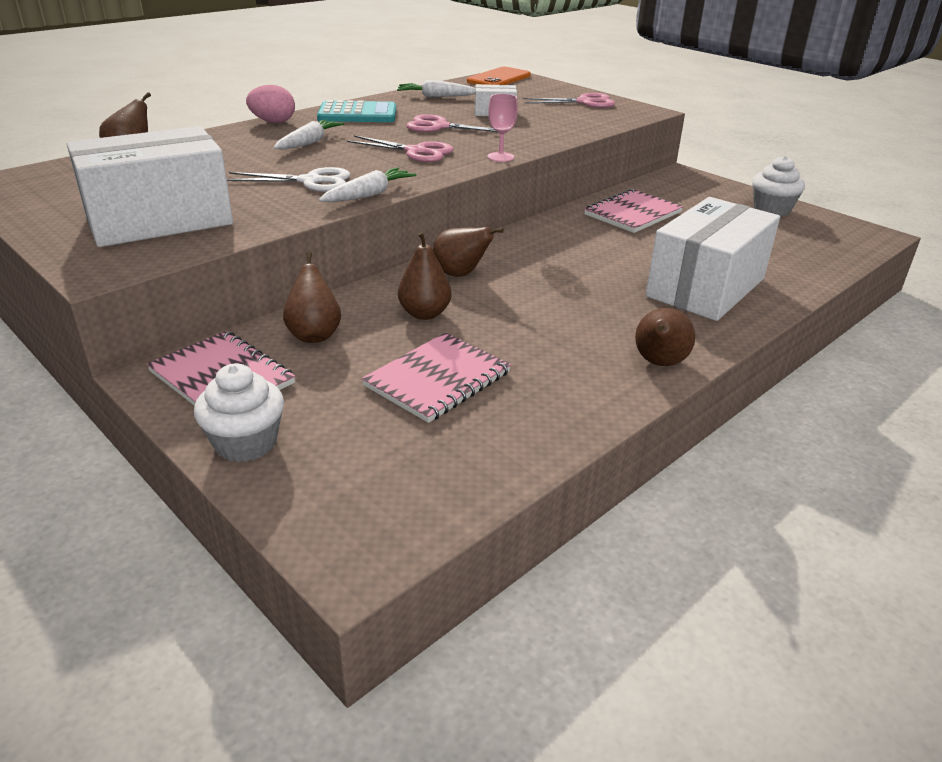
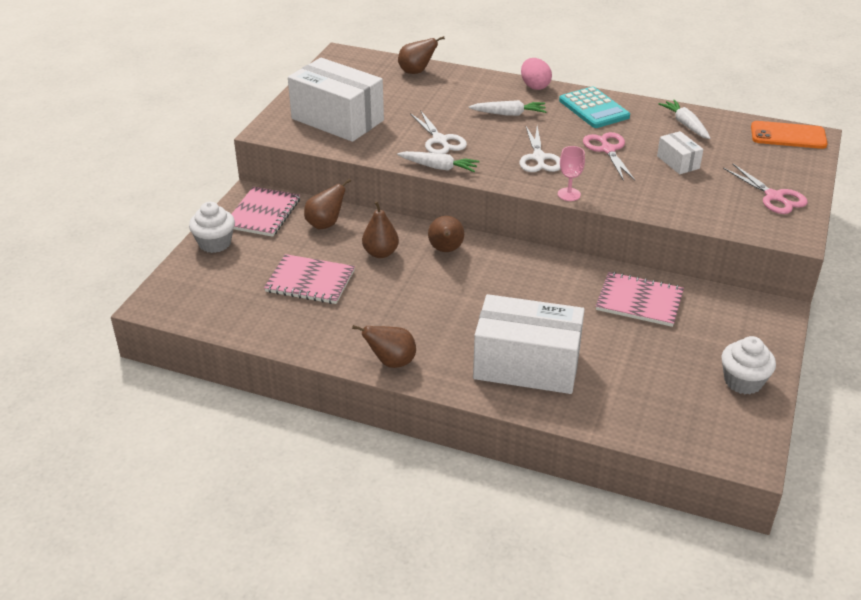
camera: 65 degrees right, 5 degrees up
pink scissors [347,135,453,162] -> white scissors [519,126,560,172]

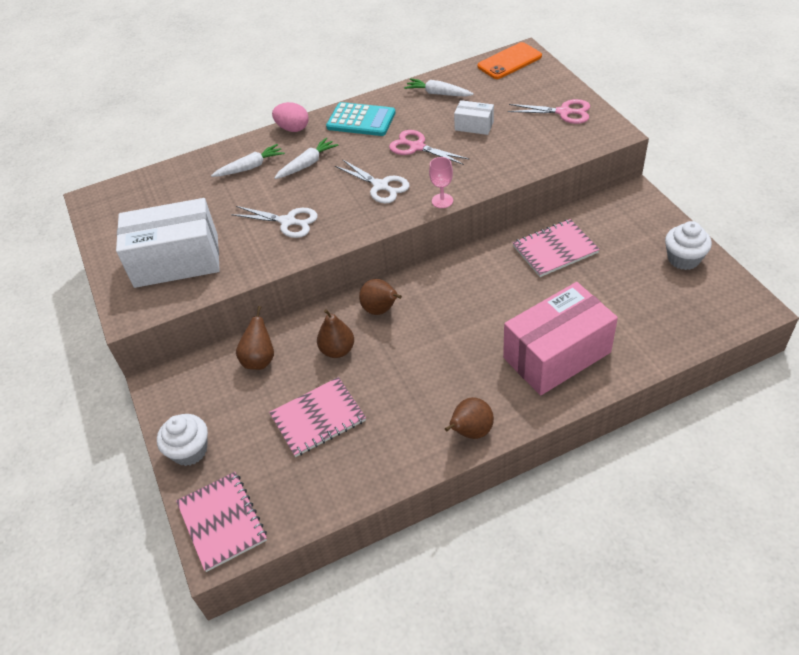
camera: 40 degrees left, 10 degrees up
pink notebook [232,187,300,237] -> pink notebook moved to [176,472,267,572]
white carrot [397,151,480,172] -> white carrot moved to [211,144,285,177]
brown pear [398,36,445,74] -> none
white box [473,294,585,394] -> pink box [503,282,618,395]

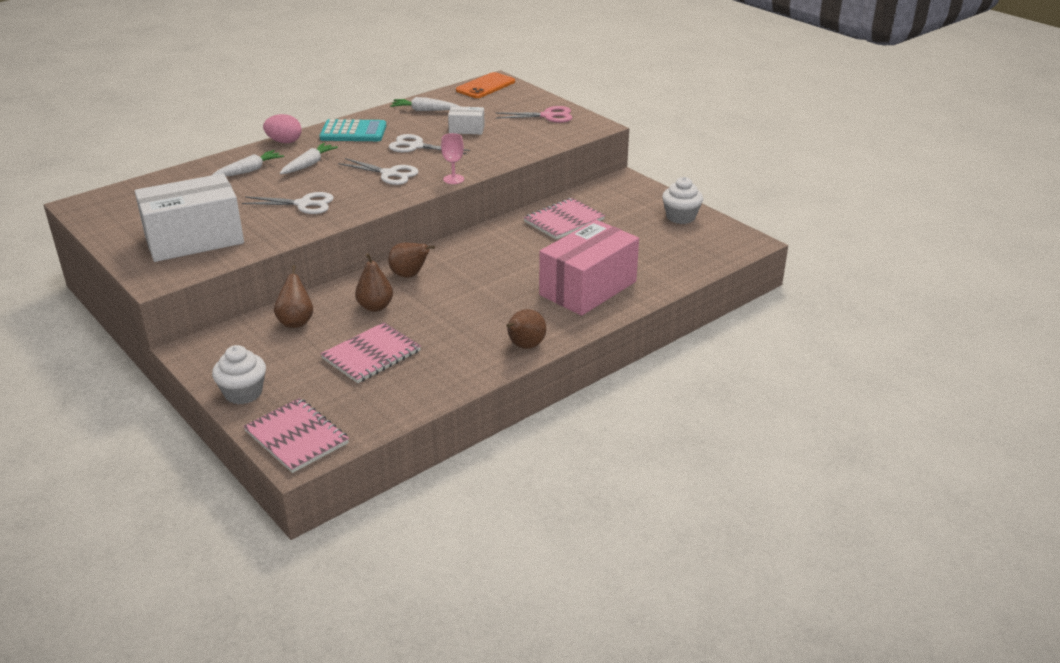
camera: 20 degrees left, 15 degrees down
pink scissors [389,130,470,165] -> white scissors [389,134,470,154]

